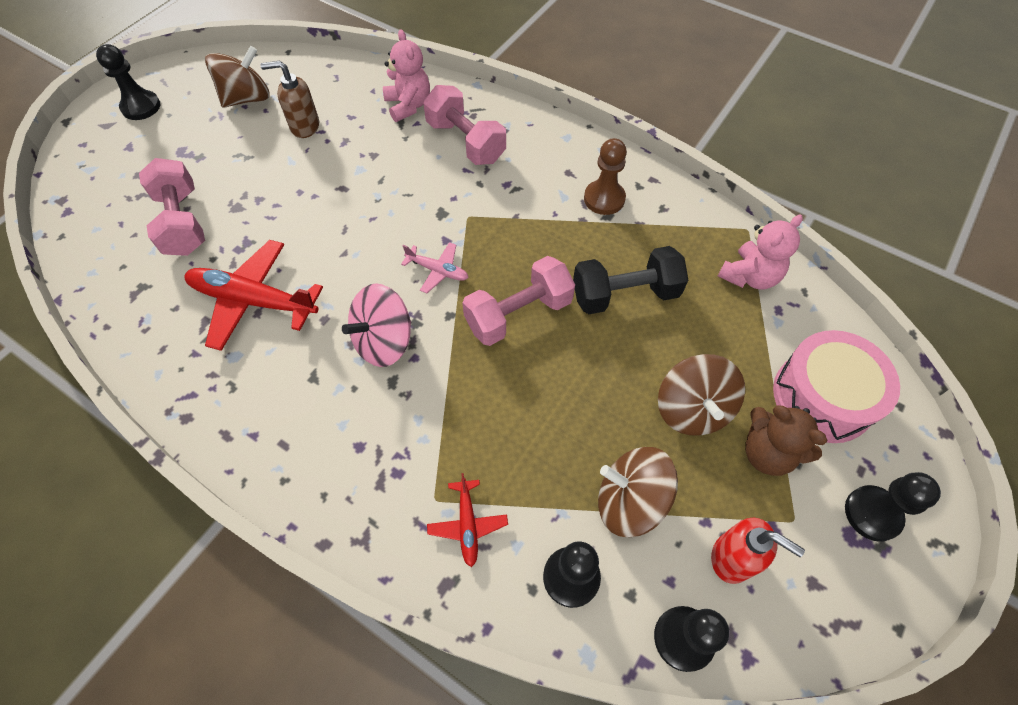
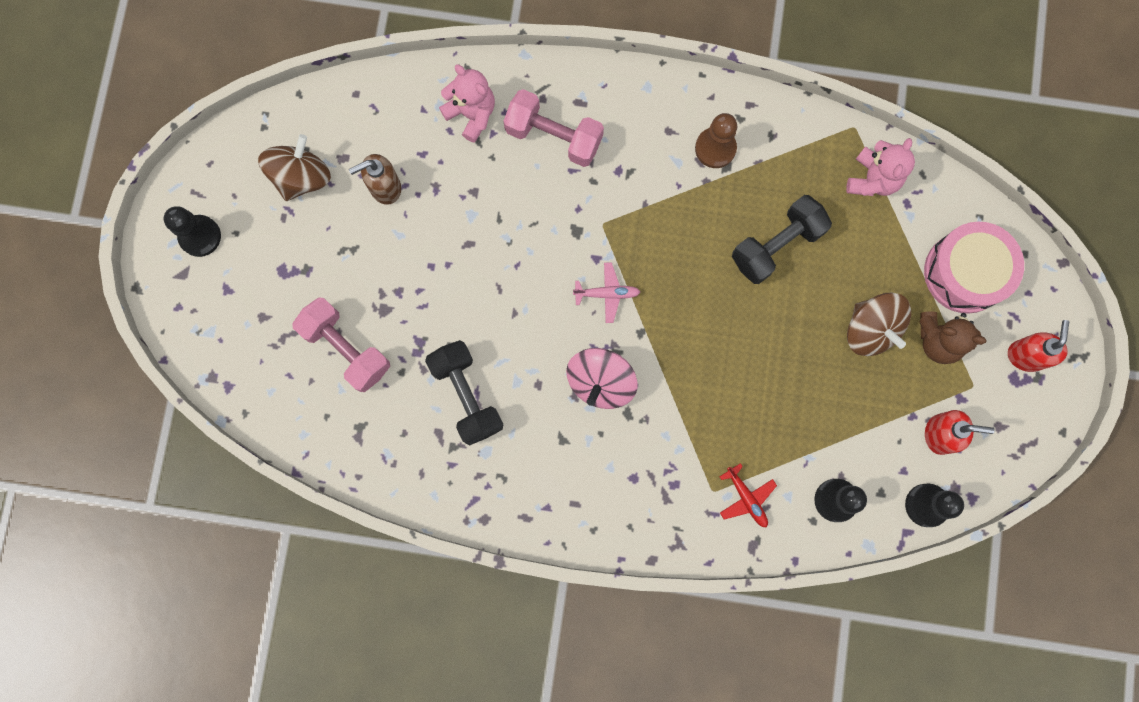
camera: 25 degrees left, 20 degrees up
red plane [184,240,323,351] -> black dumbbell [425,340,504,445]
pink dumbbell [462,256,575,346] -> none
brown spinning top [598,447,678,537] -> none
black pawn [845,472,941,542] -> red soap dispenser [1008,320,1069,372]

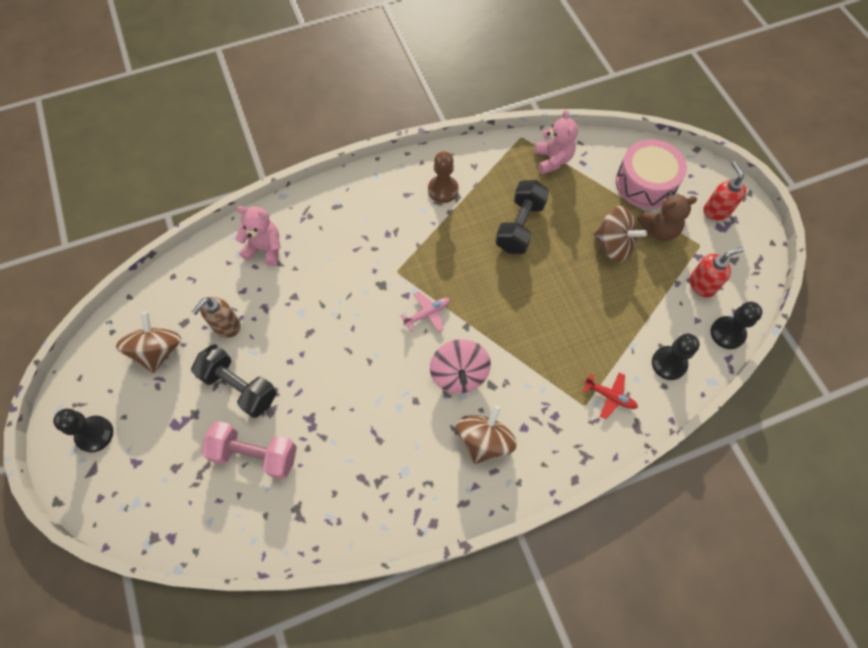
camera: 30 degrees left, 15 degrees down
black dumbbell [425,340,504,445] -> black dumbbell moved to [191,344,277,418]
pink dumbbell [503,89,604,167] -> none
none -> brown spinning top [456,405,517,464]

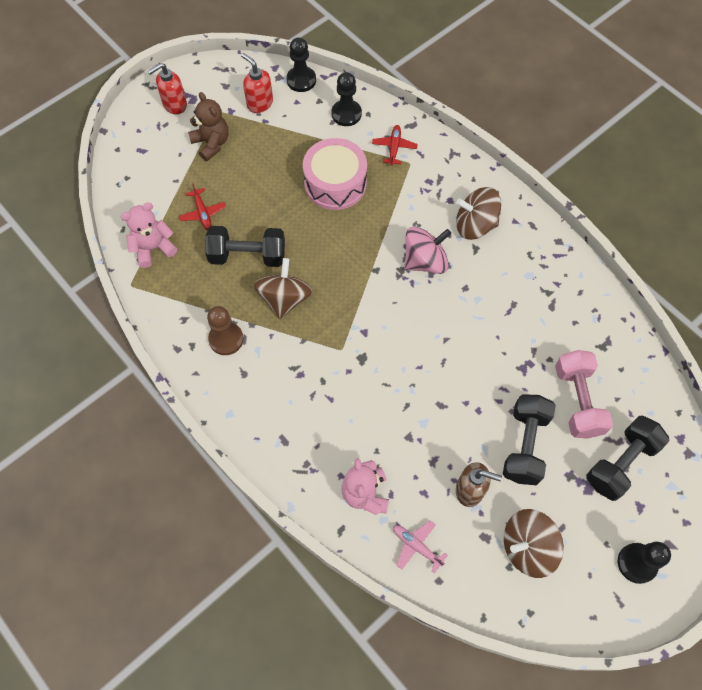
camera: 110 degrees left, 0 degrees up
pink plane [400,291,450,332] -> pink plane moved to [393,520,448,574]
brown spinning top [594,206,647,262] -> brown spinning top moved to [254,258,312,319]
pink drum [616,139,687,209] -> pink drum moved to [303,138,367,210]
none -> red plane [179,183,226,230]
none -> black dumbbell [586,416,670,501]

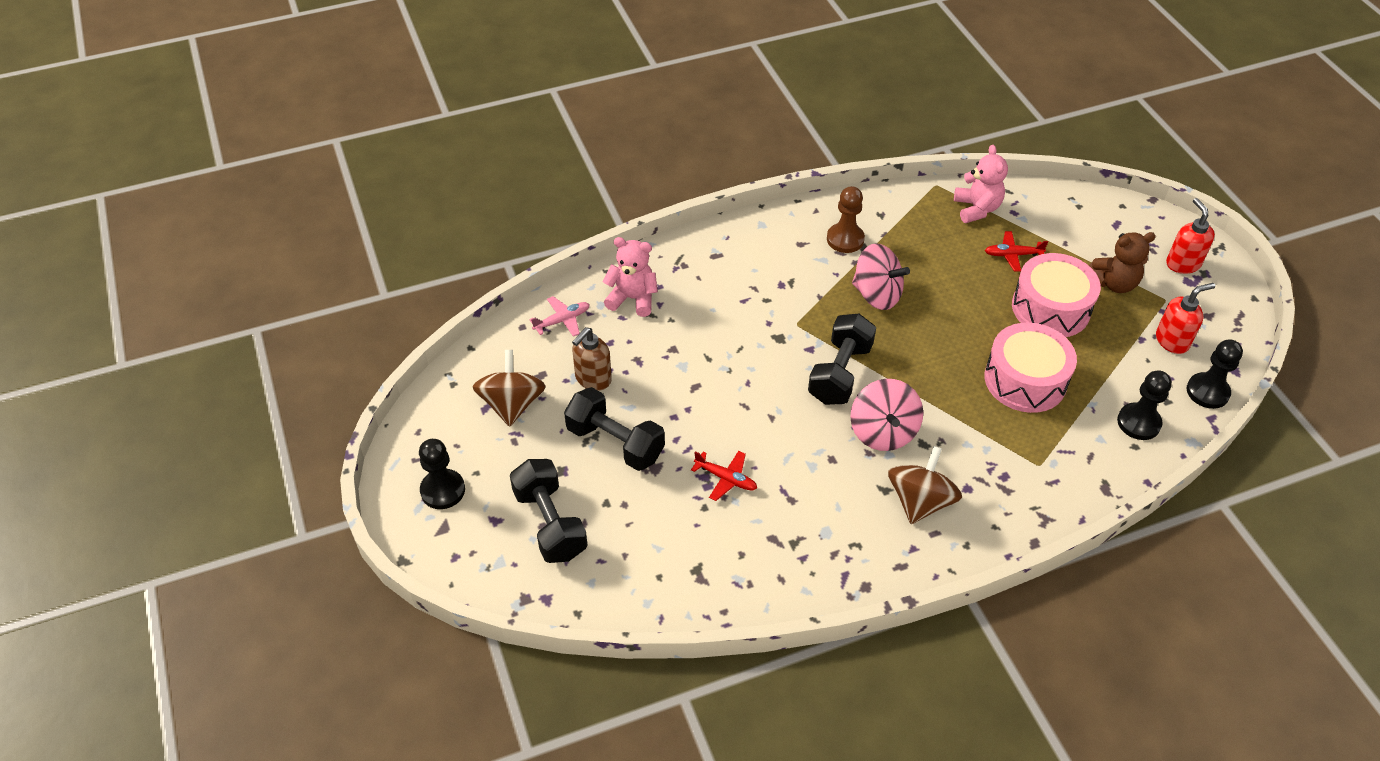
camera: 110 degrees right, 15 degrees down
black dumbbell [205,226,285,267] -> black dumbbell moved to [808,314,876,405]
brown spinning top [254,258,312,319] -> pink spinning top [852,243,910,310]
red plane [372,125,418,166] -> red plane moved to [691,451,757,501]
pink dumbbell [555,350,613,439] -> none
none -> pink drum [1012,253,1101,337]

